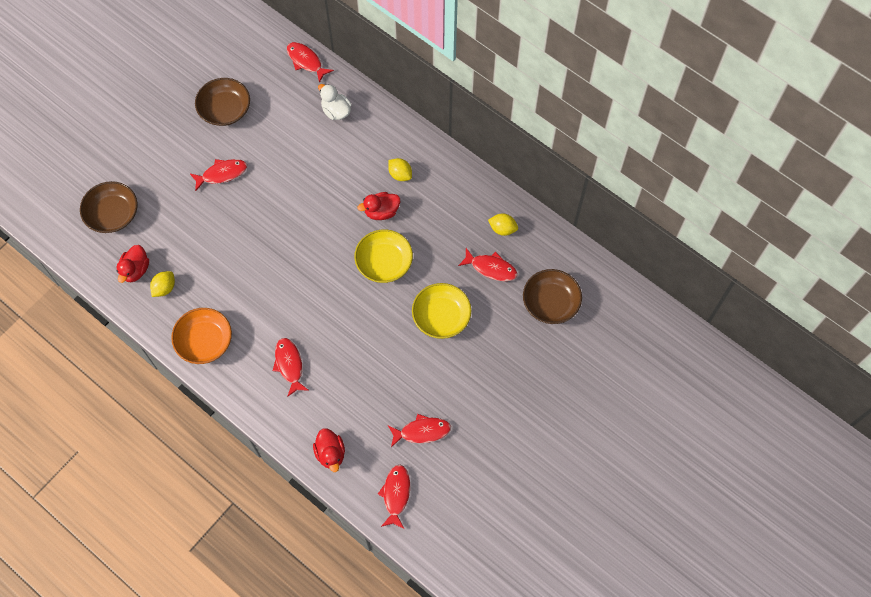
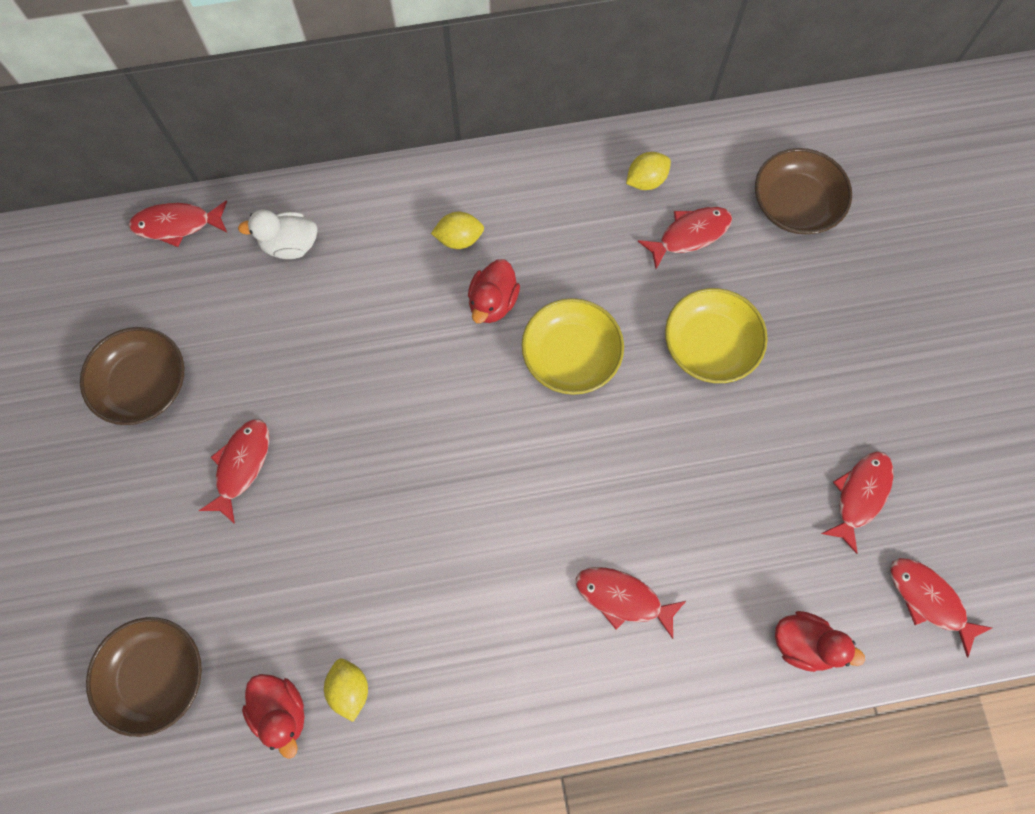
camera: 50 degrees left, 5 degrees up
orange bowl [171,308,232,364] -> none

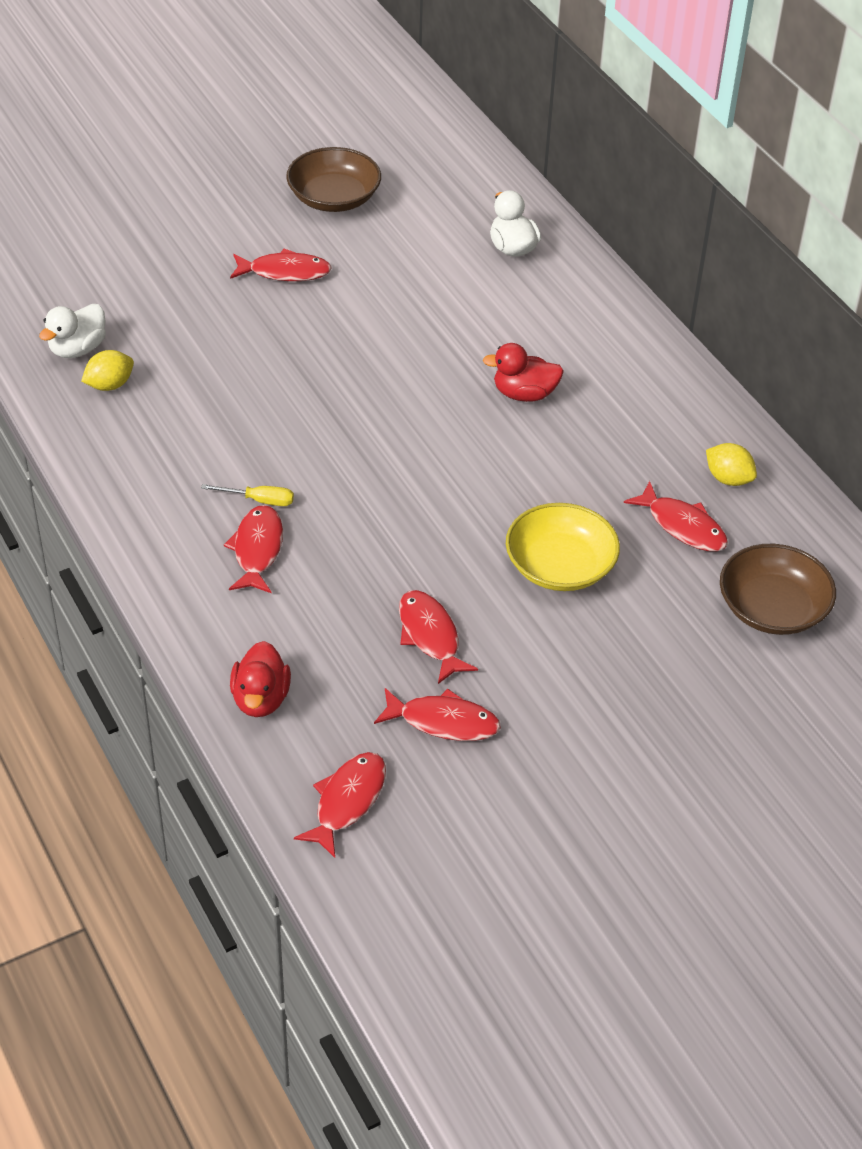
camera: 70 degrees right, 25 degrees down
brown bowl [86,617,202,737] -> none
red fish [129,200,227,247] -> red fish moved to [399,590,478,684]
red duck [242,674,305,759] -> white duck [39,304,106,358]
yellow lemon [431,212,484,249] -> none
yellow bowl [522,298,624,395] -> none
none -> yellow screwdriver [201,484,294,506]

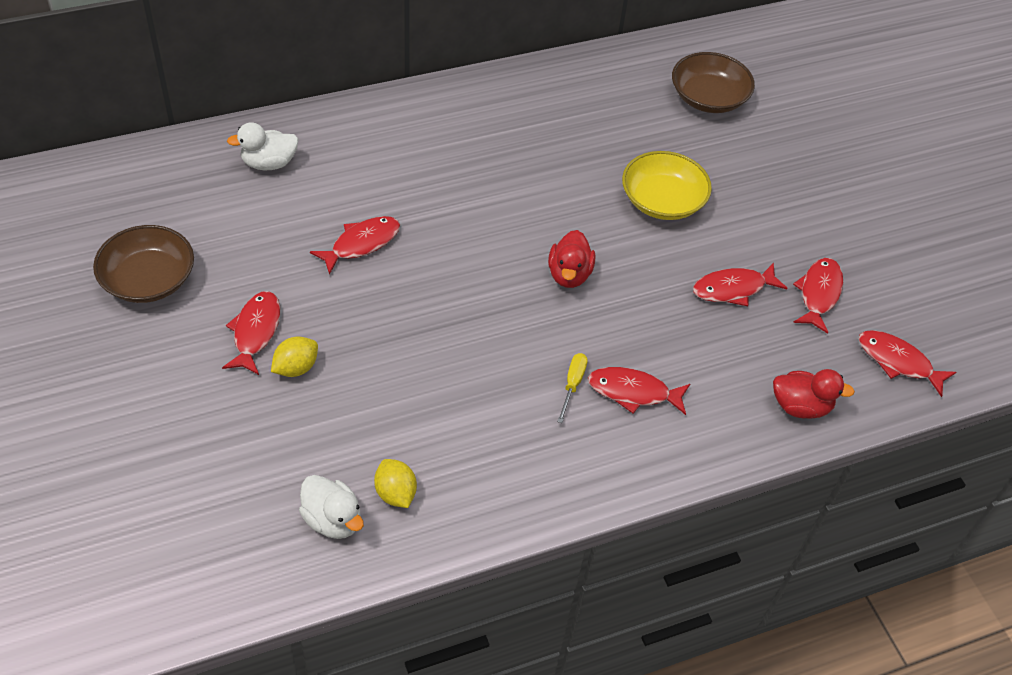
camera: 85 degrees left, 5 degrees up
red duck [483,343,564,402] -> red duck moved to [548,230,595,288]
red fish [624,481,728,551] -> red fish moved to [310,216,400,275]
yellow lemon [706,443,757,486] -> yellow lemon moved to [271,336,318,377]

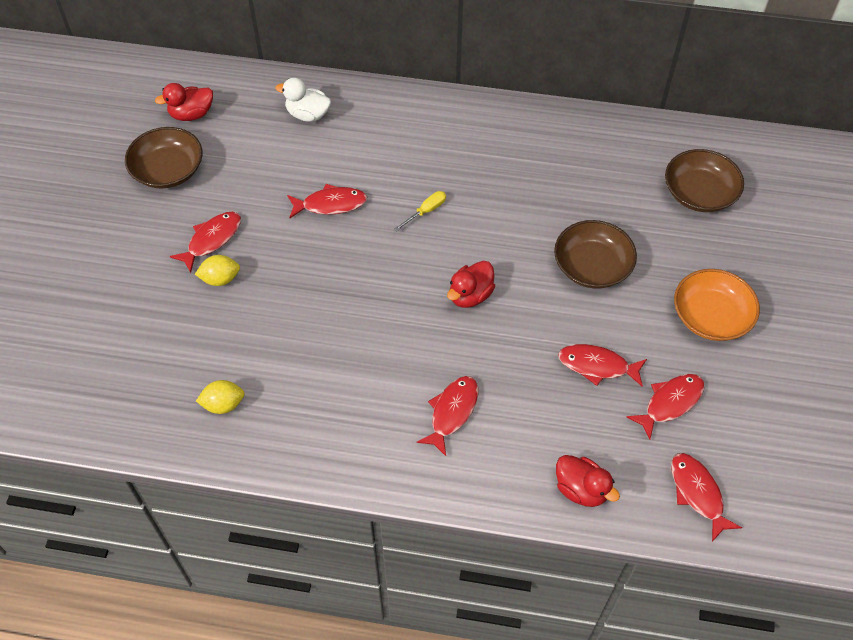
camera: 35 degrees right, 5 degrees up
white duck [299,475,364,539] -> none
yellow lemon [374,459,417,508] -> yellow lemon turned 75 degrees clockwise [196,380,245,414]
yellow screwdriver [557,353,588,423] -> yellow screwdriver moved to [394,191,446,231]
red fish [588,367,690,415] -> red fish turned 75 degrees clockwise [416,376,478,456]
yellow bowl [622,151,712,220] -> brown bowl [554,220,637,289]
none -> red duck [155,83,213,121]
none -> orange bowl [674,269,760,341]

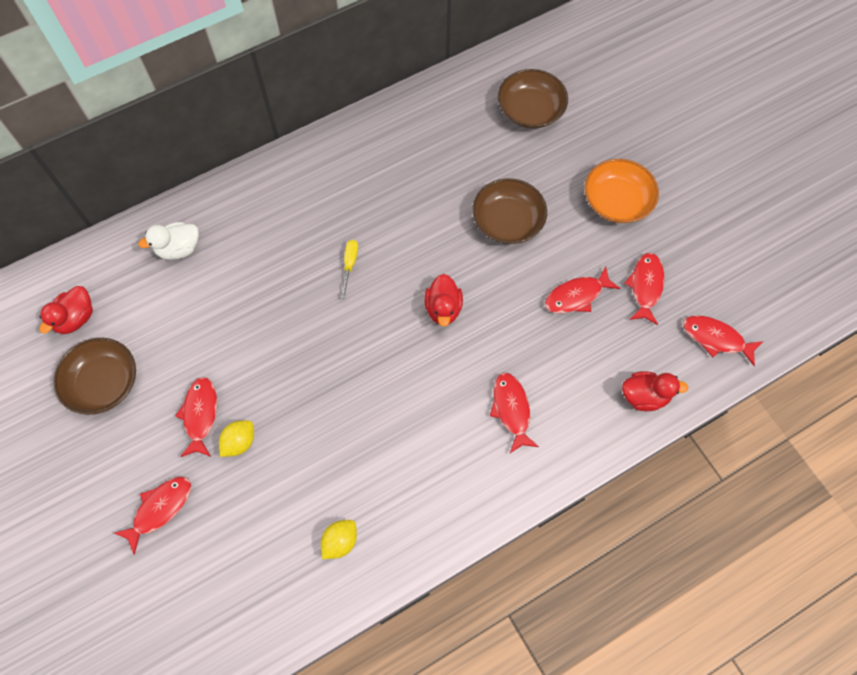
camera: 40 degrees left, 10 degrees up
red fish [287,184,367,218] -> red fish moved to [114,477,191,555]

